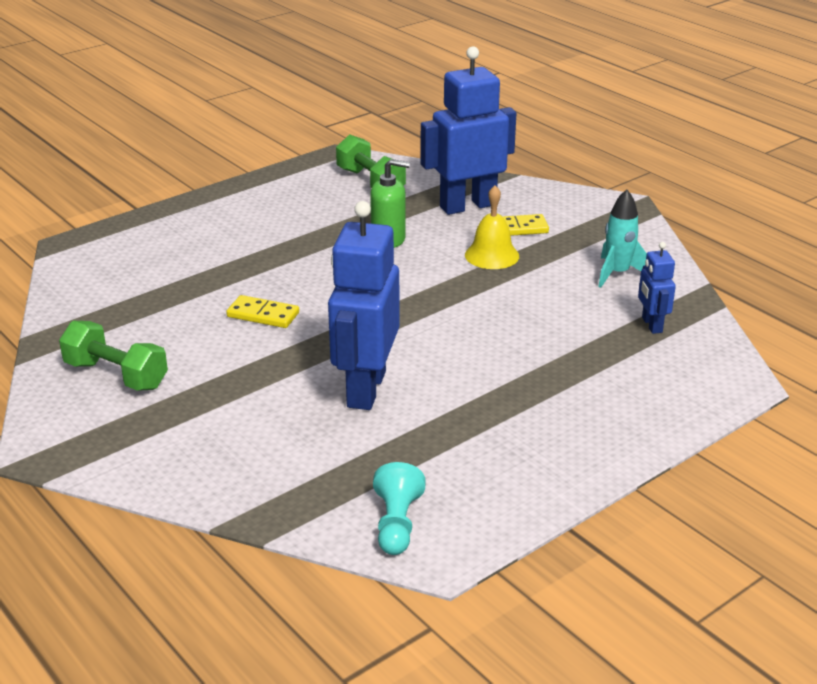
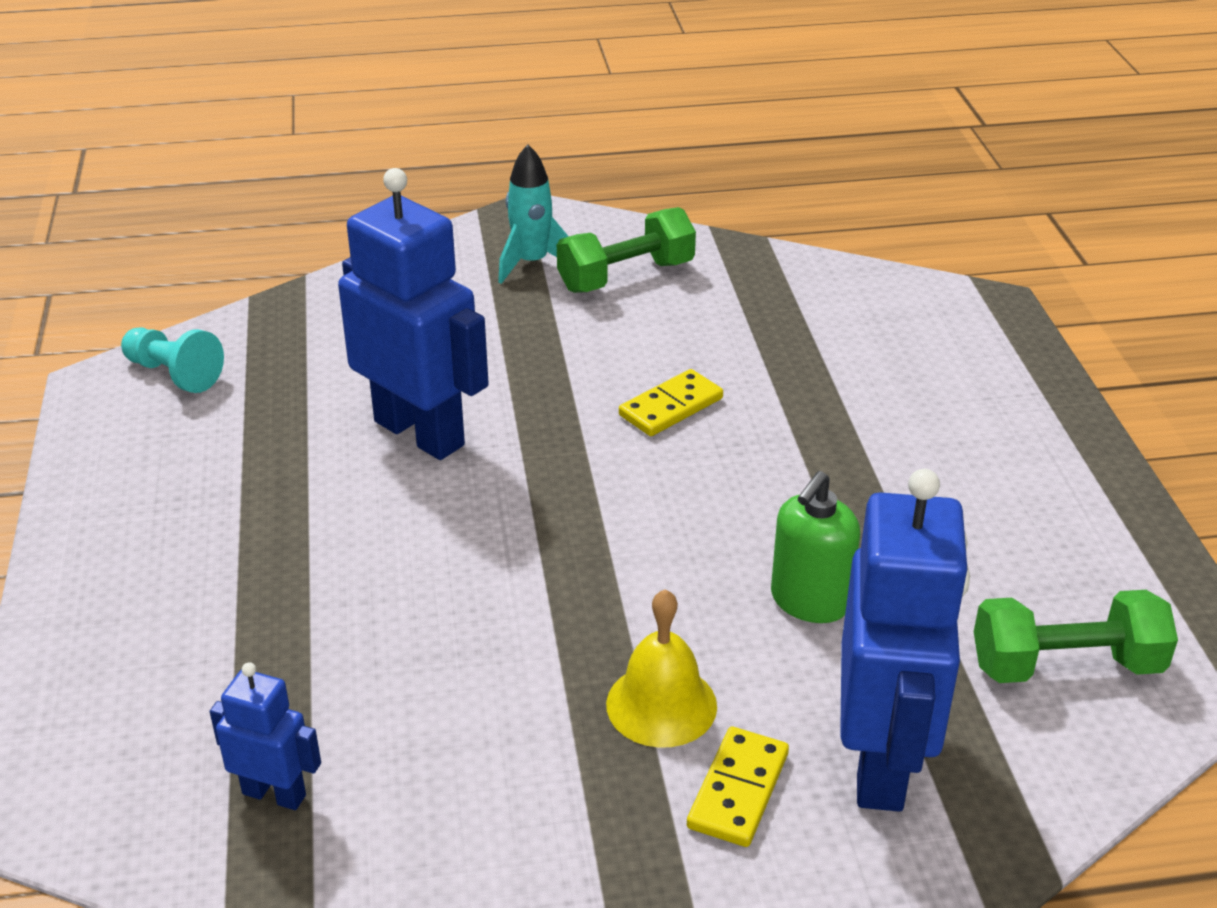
camera: 120 degrees right, 5 degrees up
turquoise rocket [598,189,647,288] -> turquoise rocket moved to [498,144,569,284]

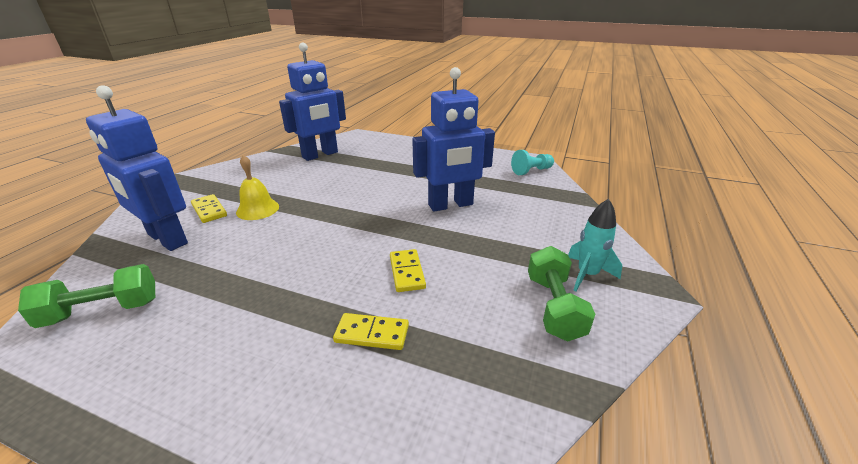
camera: 120 degrees right, 5 degrees down
blue robot [210,662,321,810] -> blue robot [279,42,346,161], size x2.05
green soap dispenser [771,471,860,623] -> none
green dumbbell [974,590,1178,683] -> green dumbbell turned 45 degrees clockwise [18,264,155,328]
none -> yellow domino [333,313,409,350]

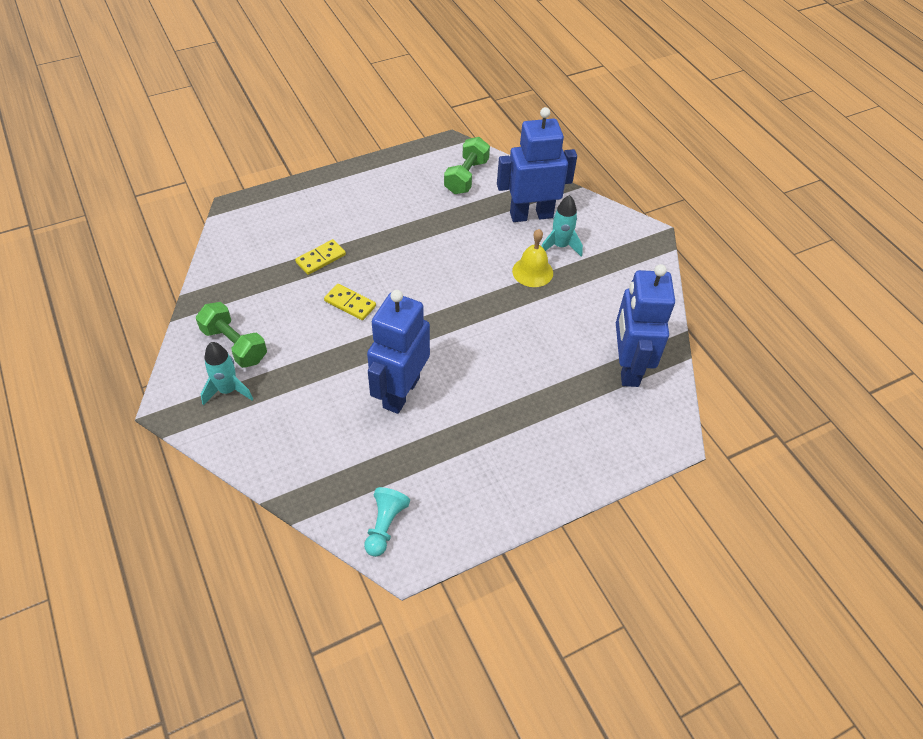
camera: 130 degrees right, 20 degrees up
yellow domino [191,194,227,223] -> turquoise rocket [542,195,583,257]

